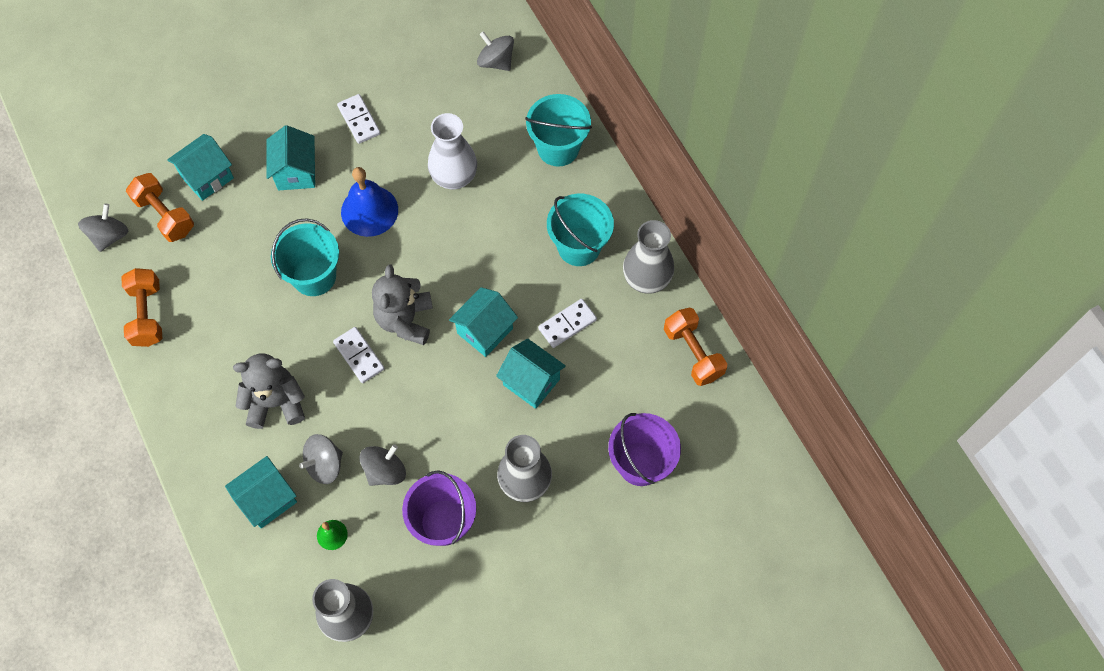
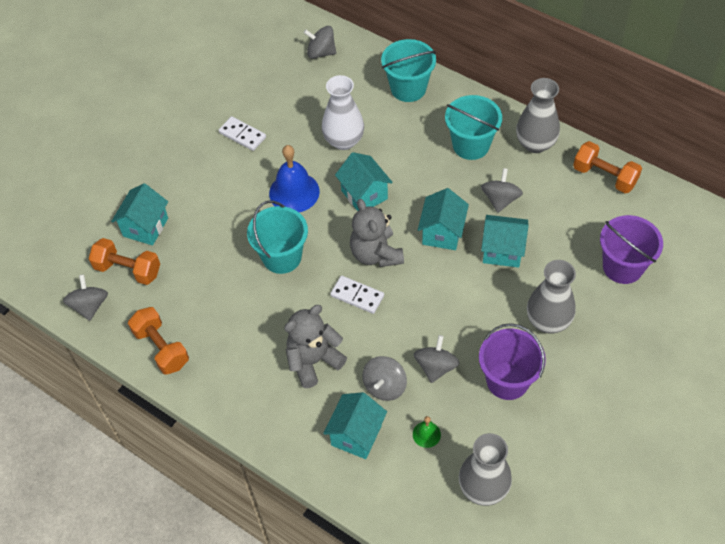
camera: 25 degrees left, 10 degrees down
turquoise house [266,125,315,190] -> turquoise house moved to [335,152,393,211]
white domino [538,299,597,348] -> grey spinning top [481,168,523,213]

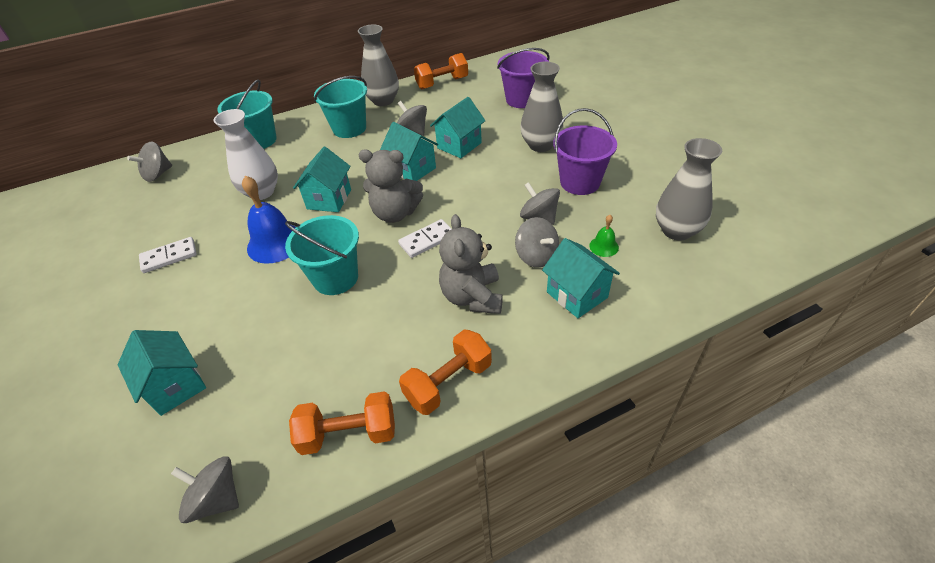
camera: 60 degrees left, 10 degrees down
orange dumbbell [89,238,160,285] -> orange dumbbell moved to [399,329,492,415]
turquoise house [335,152,393,211] -> turquoise house turned 75 degrees counterclockwise [293,147,351,212]

